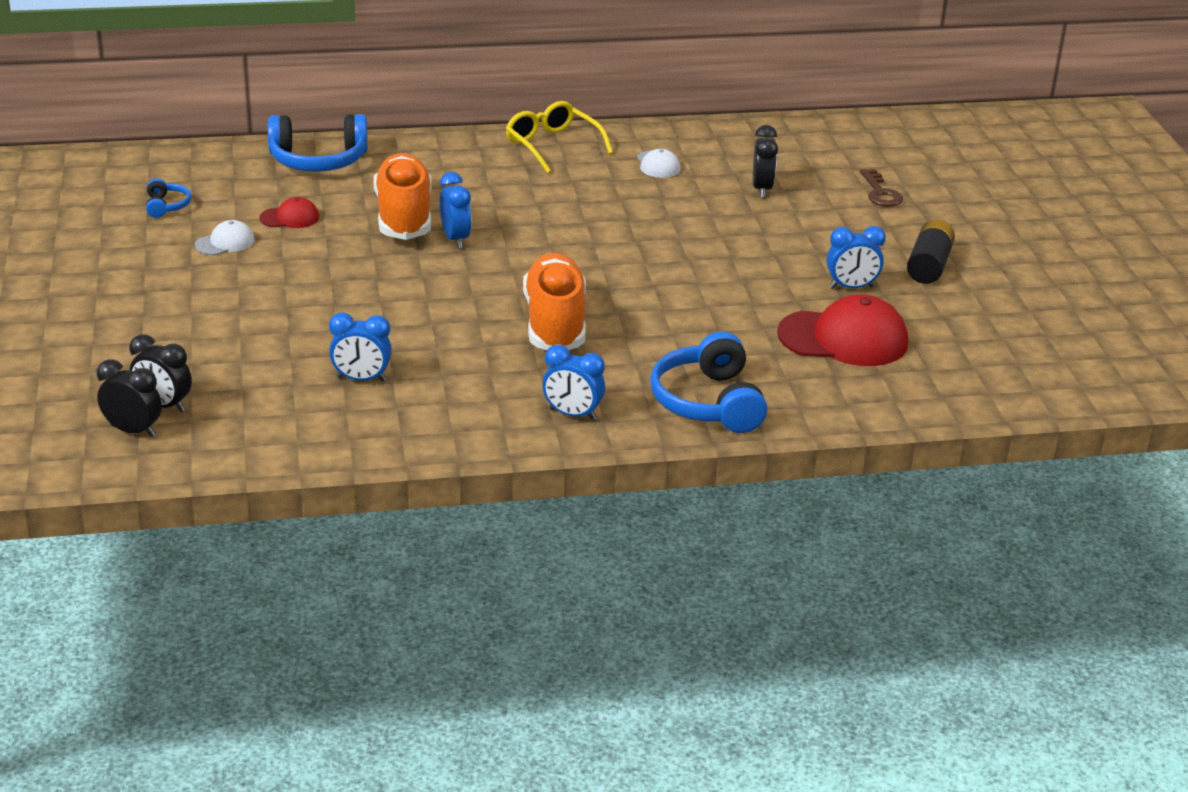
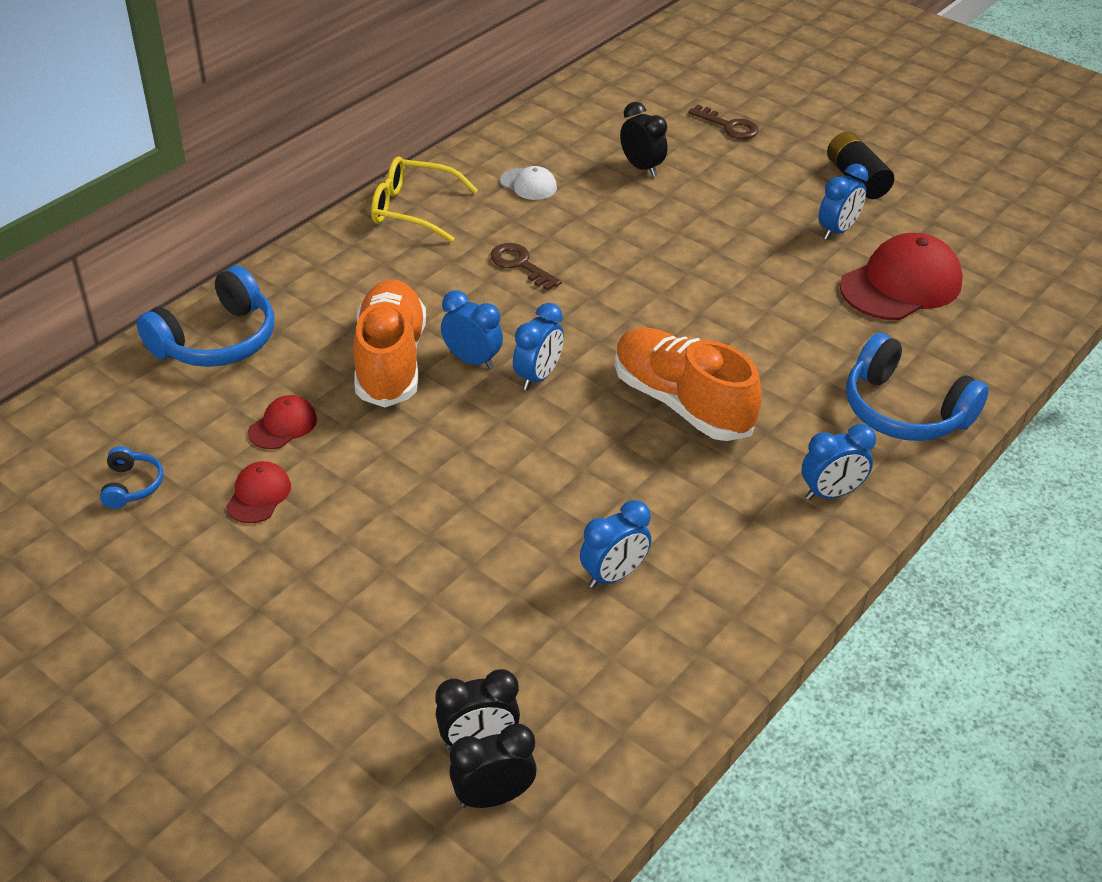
camera: 40 degrees left, 10 degrees up
blue headphones [146,178,192,218] -> blue headphones turned 45 degrees clockwise [100,446,163,509]
white cap [195,220,255,255] -> red cap [226,461,291,523]
orange shoe [374,153,432,240] -> orange shoe turned 45 degrees clockwise [353,279,426,407]
none -> brown key [490,243,562,291]
none -> blue clock [513,303,564,390]

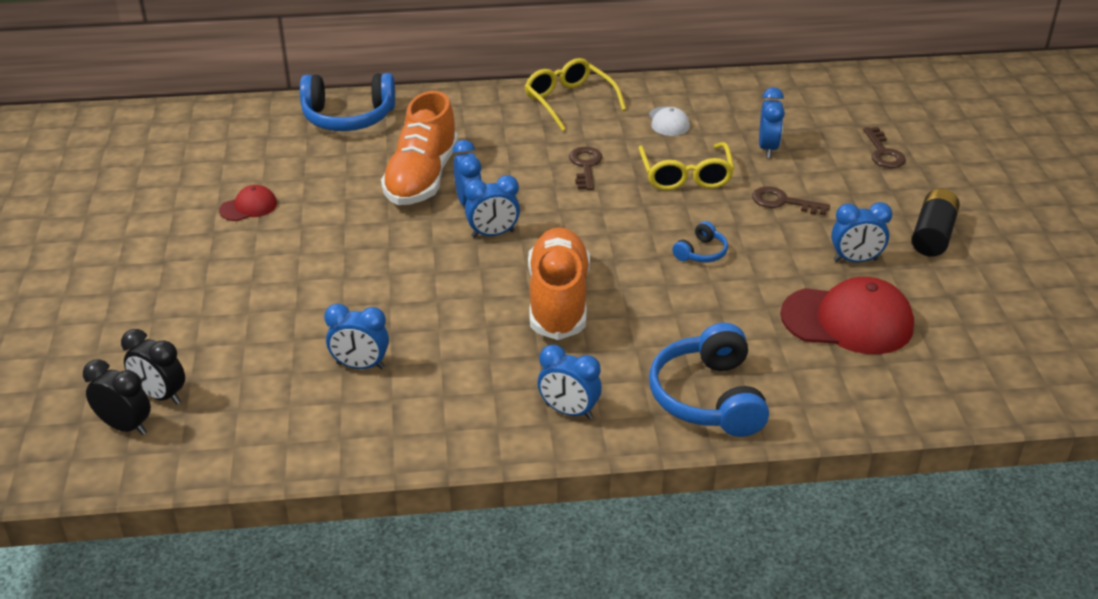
camera: 45 degrees right, 5 degrees down
blue headphones [100,446,163,509] -> blue headphones moved to [672,221,728,262]
red cap [248,395,317,449] -> none
orange shoe [353,279,426,407] -> orange shoe turned 150 degrees clockwise [381,91,458,205]
black clock [620,102,668,177] -> blue clock [759,87,785,158]
none -> yellow glasses [639,142,734,190]
none -> brown key [752,186,830,215]

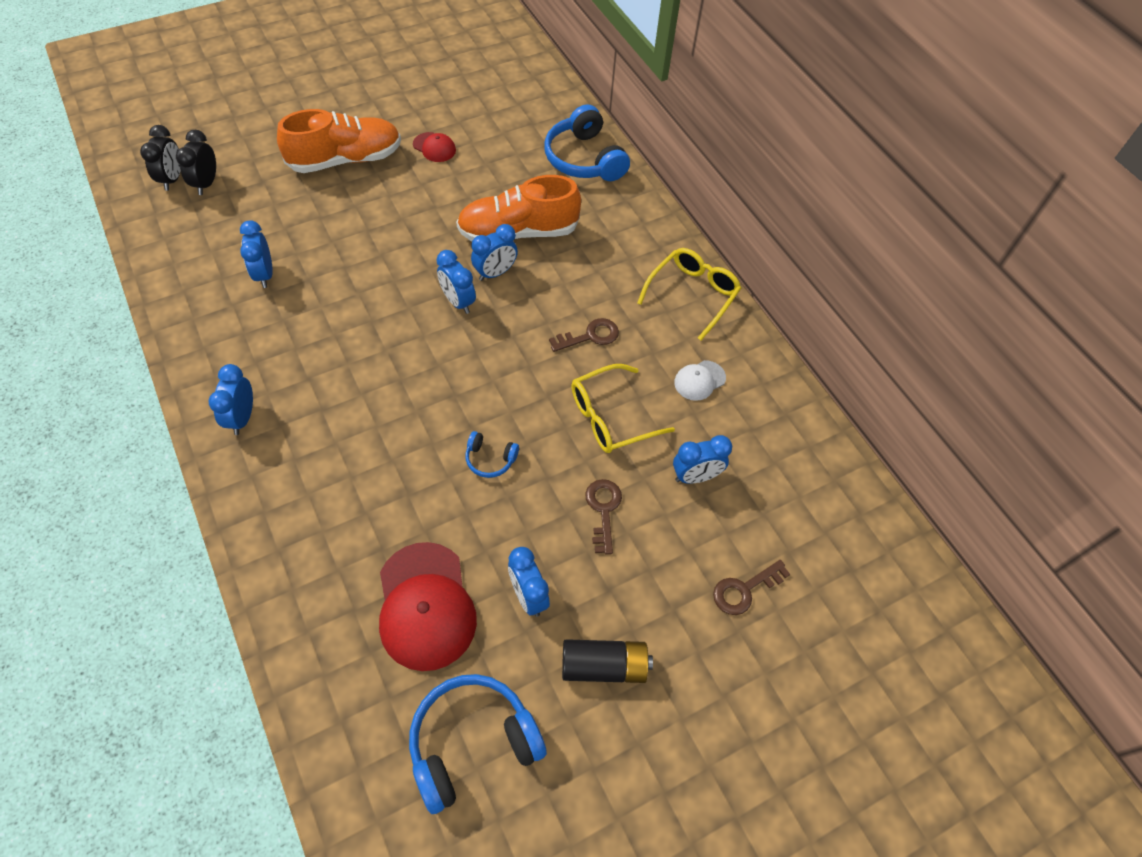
camera: 65 degrees right, 20 degrees up
orange shoe [528,227,590,340] -> orange shoe moved to [277,109,401,173]
blue headphones [649,323,769,437] -> blue headphones moved to [409,674,547,814]

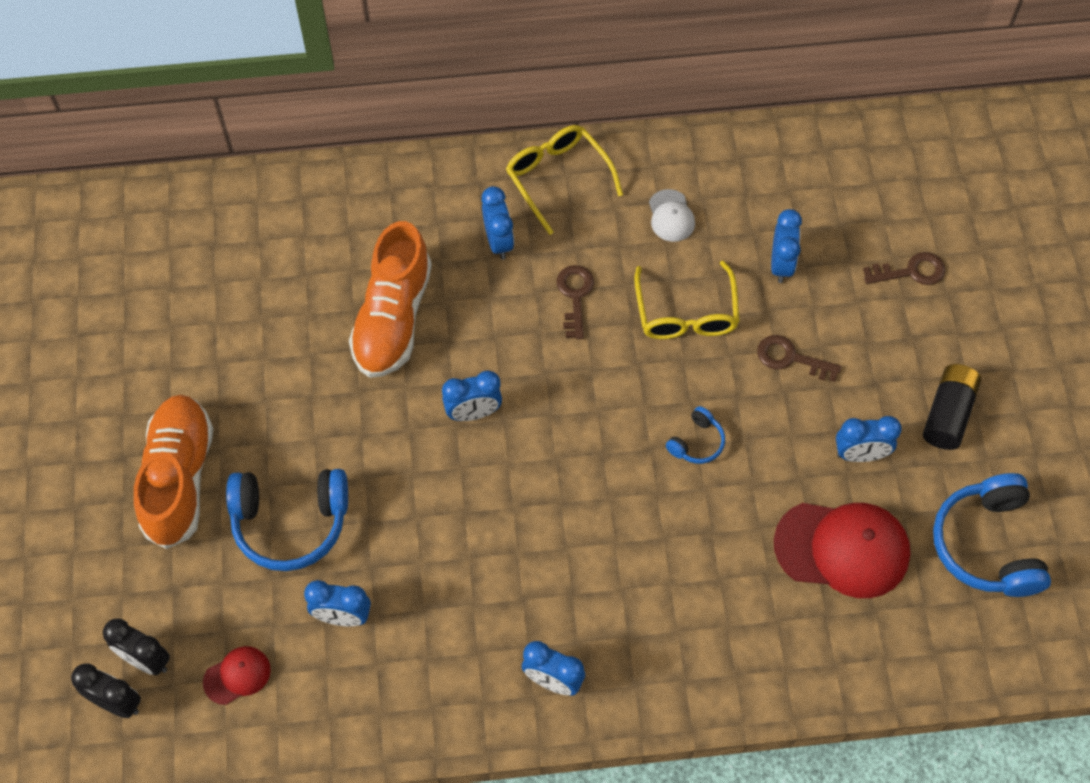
camera: 65 degrees left, 5 degrees up
red cap [413,132,456,162] -> red cap moved to [203,646,271,705]
blue clock [471,224,518,281] -> blue clock moved to [482,186,514,260]
blue headphones [545,104,630,181] -> blue headphones moved to [226,469,348,571]
brown key [713,560,790,615] -> brown key turned 90 degrees counterclockwise [863,252,945,285]

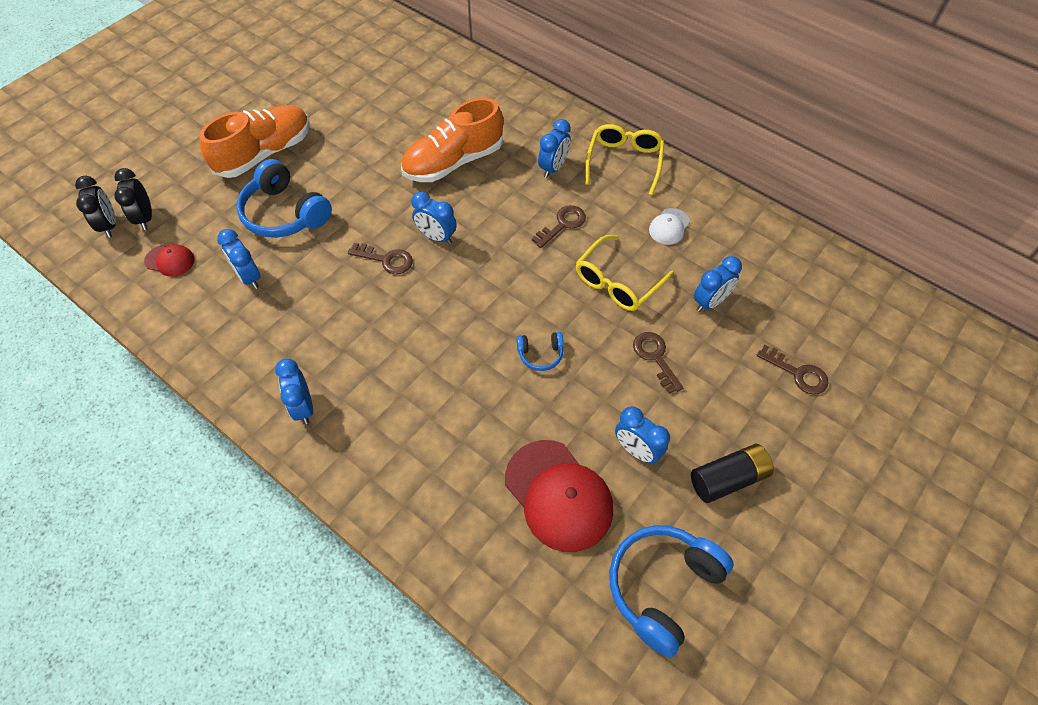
camera: 45 degrees right, 5 degrees down
none -> brown key [348,243,413,274]

